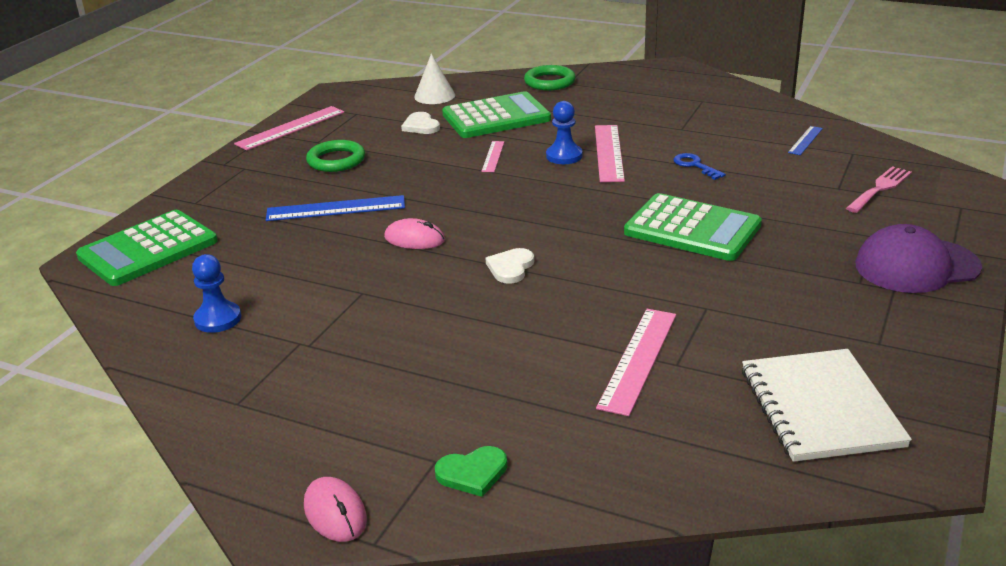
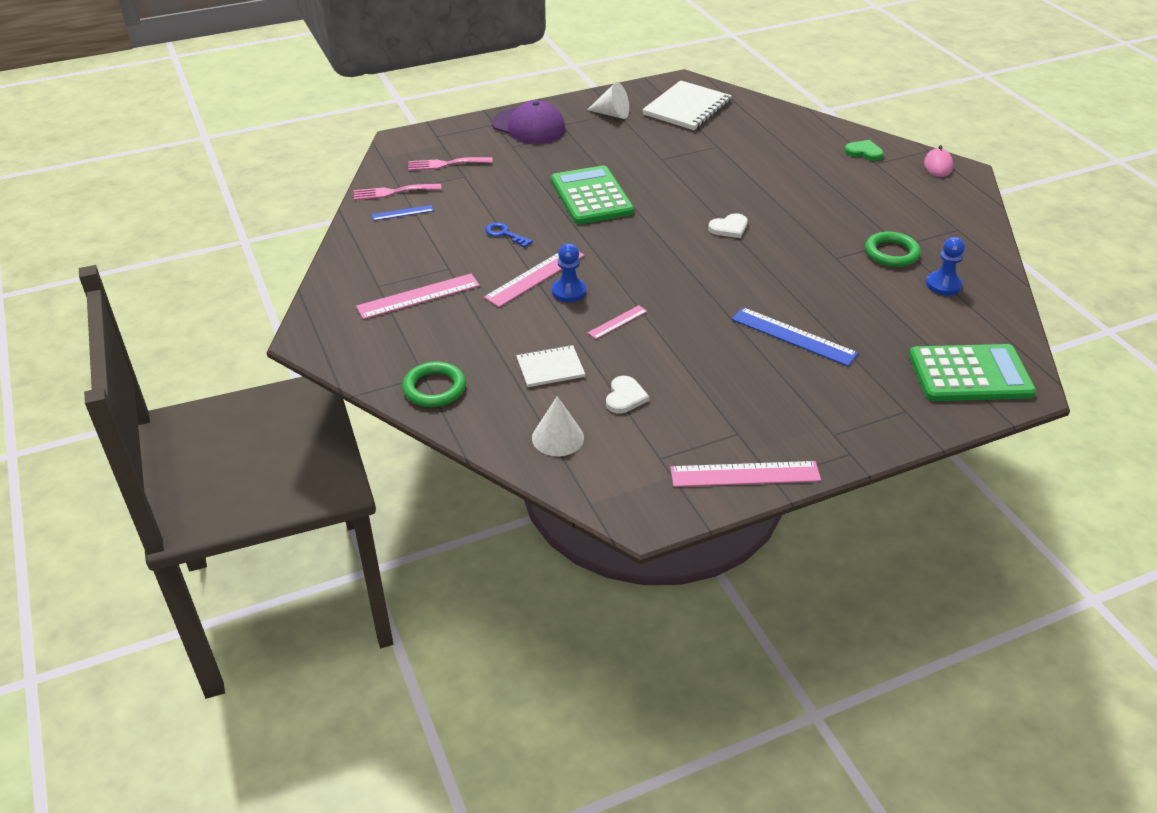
camera: 140 degrees left, 10 degrees up
green ring [306,140,365,172] -> green ring moved to [865,231,921,267]
pink mouse [384,218,445,249] -> none
green calculator [442,91,551,138] -> white notebook [516,345,585,387]
pink ruler [596,309,676,416] -> pink ruler moved to [356,274,480,319]
blue key [673,153,726,180] -> blue key turned 120 degrees clockwise [485,222,533,247]
none -> pink fork [354,184,442,200]
none -> white cone [587,82,629,119]

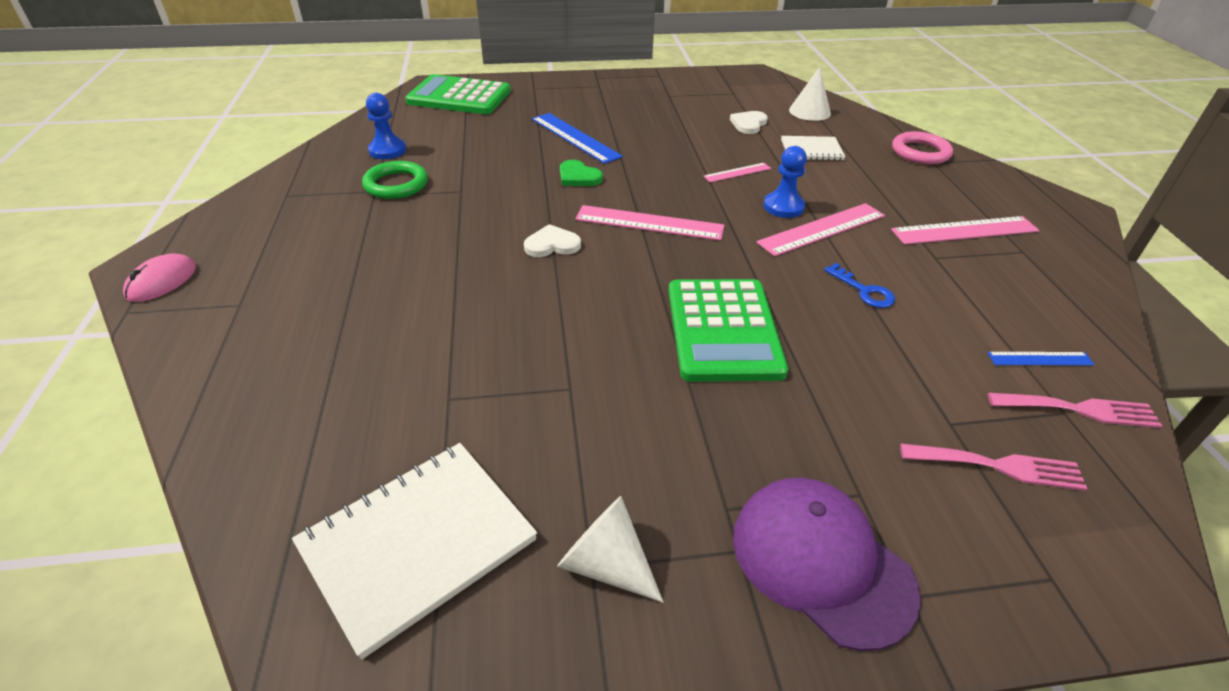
camera: 165 degrees left, 0 degrees up
green ring [402,362,466,407] -> pink ring [892,131,953,164]
pink ruler [670,461,821,487] -> pink ruler moved to [576,205,724,241]
green heart [844,140,883,161] -> green heart moved to [560,160,603,186]

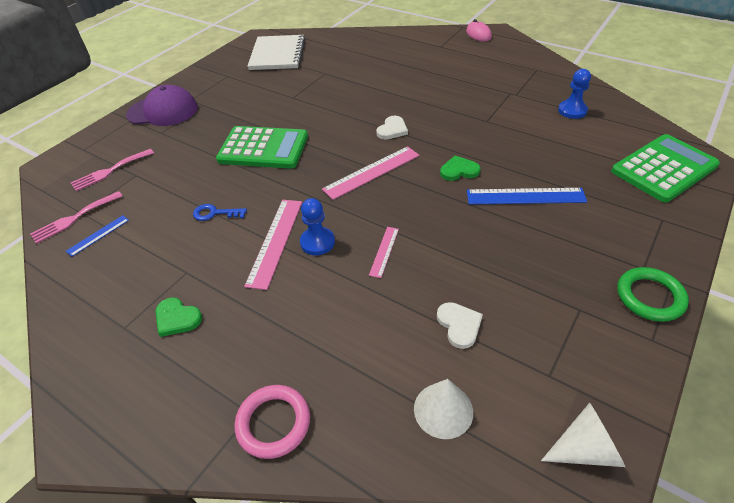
camera: 135 degrees right, 5 degrees up
green ring [362,161,428,199] -> green ring moved to [617,267,689,322]
white cone [557,496,663,602] -> white cone moved to [541,402,625,467]
green calculator [668,279,788,382] -> green calculator turned 150 degrees clockwise [216,126,308,169]
white notebook [781,136,846,161] -> none
pink ruler [891,216,1039,245] -> green heart [155,297,202,337]

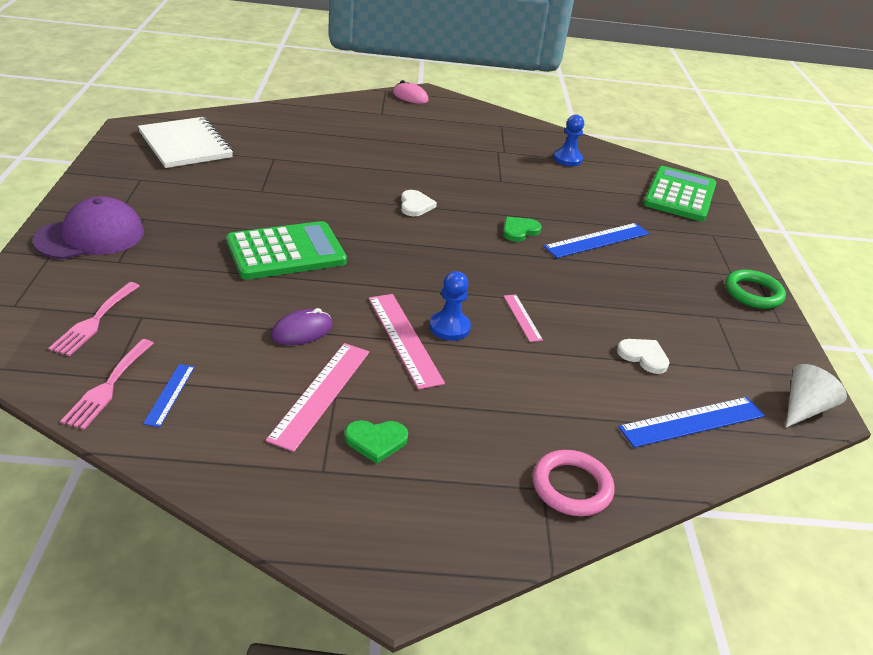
camera: 40 degrees left, 10 degrees down
blue key [193,204,247,221] -> purple mouse [271,308,333,345]
pink ruler [322,146,420,200] -> pink ruler moved to [266,343,369,452]
white cone [414,379,473,439] -> blue ruler [618,397,765,448]

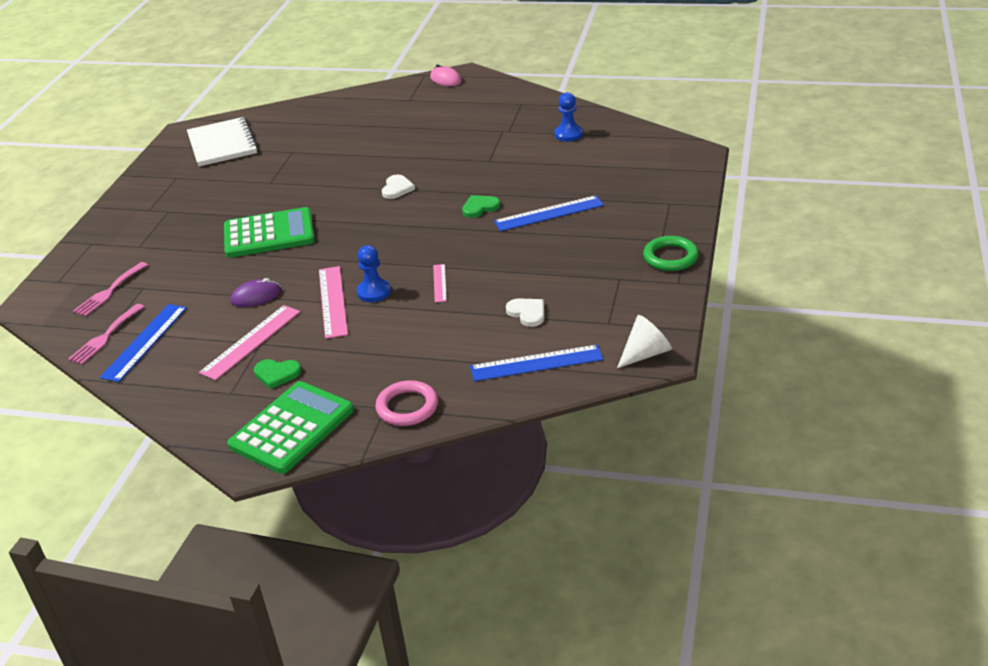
camera: 20 degrees right, 0 degrees up
purple cap [32,196,144,259] -> none
blue ruler [143,364,195,427] -> blue ruler [100,304,187,382], size x1.84
green calculator [643,166,716,221] -> green calculator moved to [227,381,354,474]

